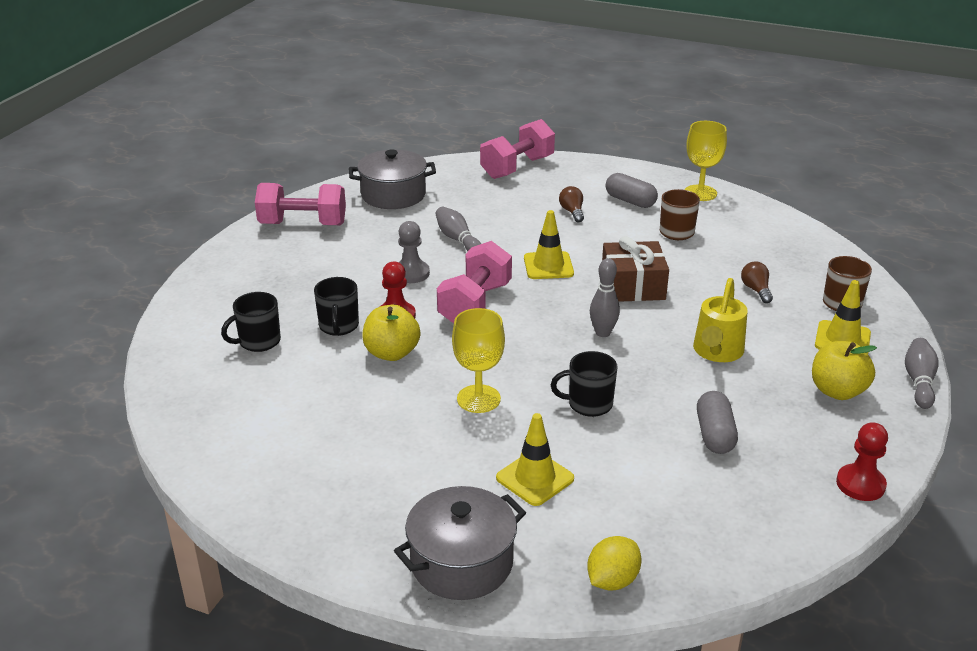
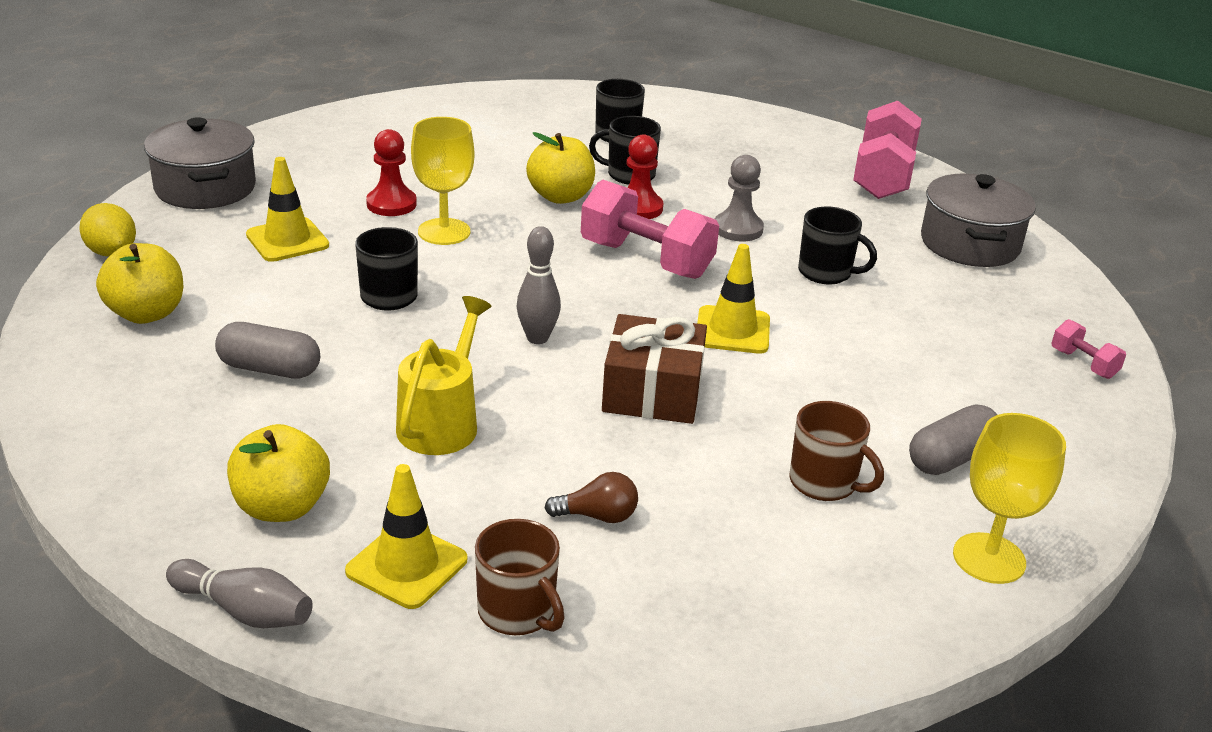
camera: 100 degrees right, 0 degrees up
grey bowling pin [435,207,481,251] -> black mug [798,206,877,284]
pink dumbbell [480,119,555,179] -> pink dumbbell [1052,319,1126,379], size x0.47
brown light bulb [559,186,584,222] -> none
yellow watering can [693,278,748,362] -> yellow watering can turned 75 degrees clockwise [396,296,492,455]
red pawn [836,422,888,501] -> red pawn moved to [366,129,417,216]
none -> yellow apple [96,243,183,324]

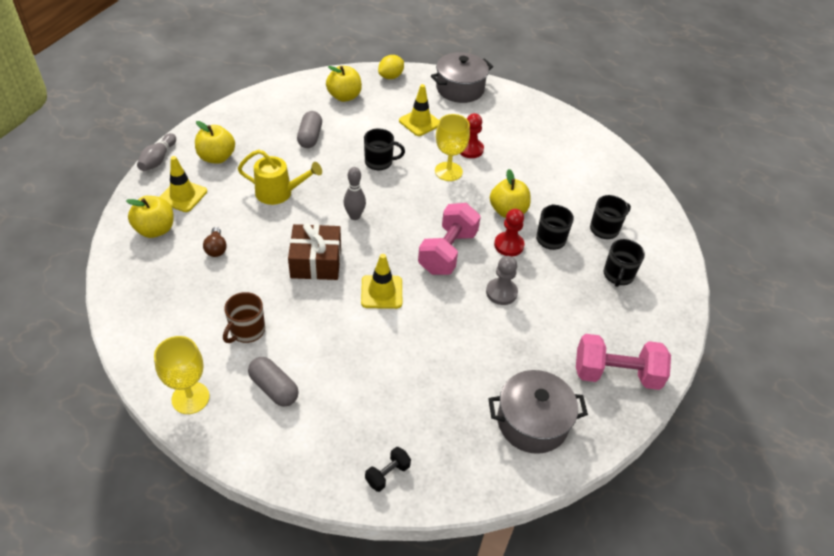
camera: 80 degrees right, 15 degrees up
brown mug [475,519,565,635] -> yellow apple [126,196,173,238]
black mug [798,206,877,284] -> black mug moved to [603,239,645,287]
pink dumbbell [1052,319,1126,379] -> black dumbbell [365,447,411,492]

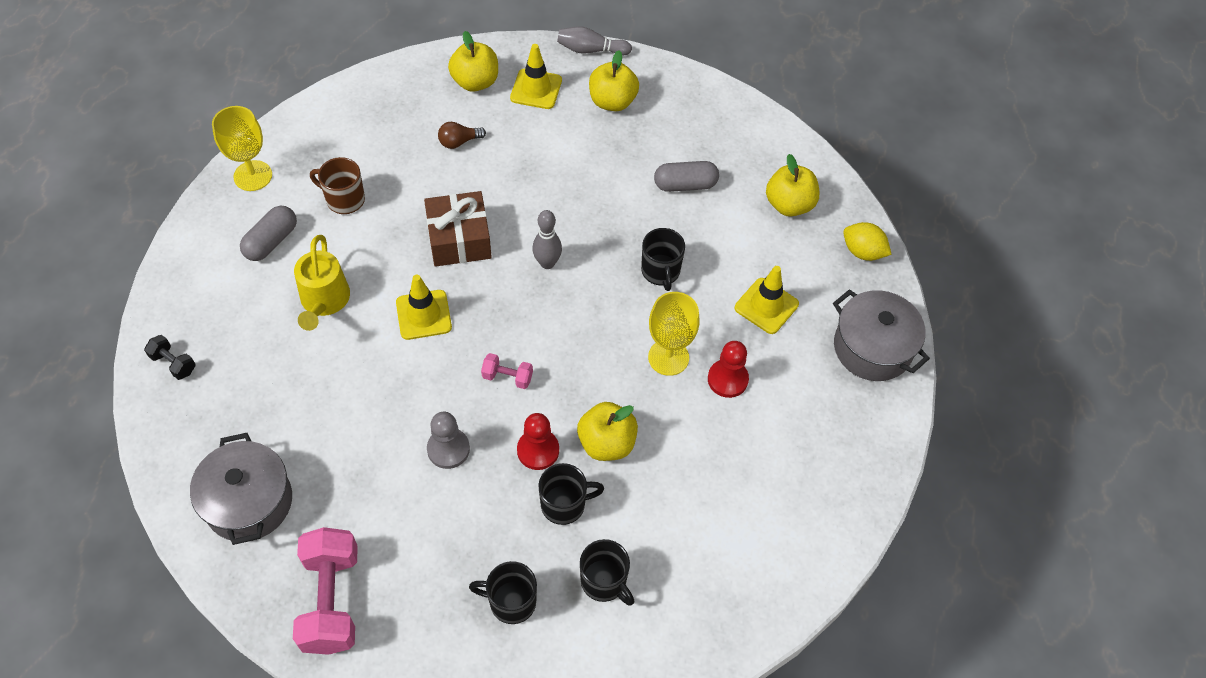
camera: 80 degrees right, 10 degrees up
yellow watering can [238,150,322,205] -> yellow watering can moved to [294,235,350,331]
pink dumbbell [418,203,481,275] -> pink dumbbell [481,353,533,389], size x0.47

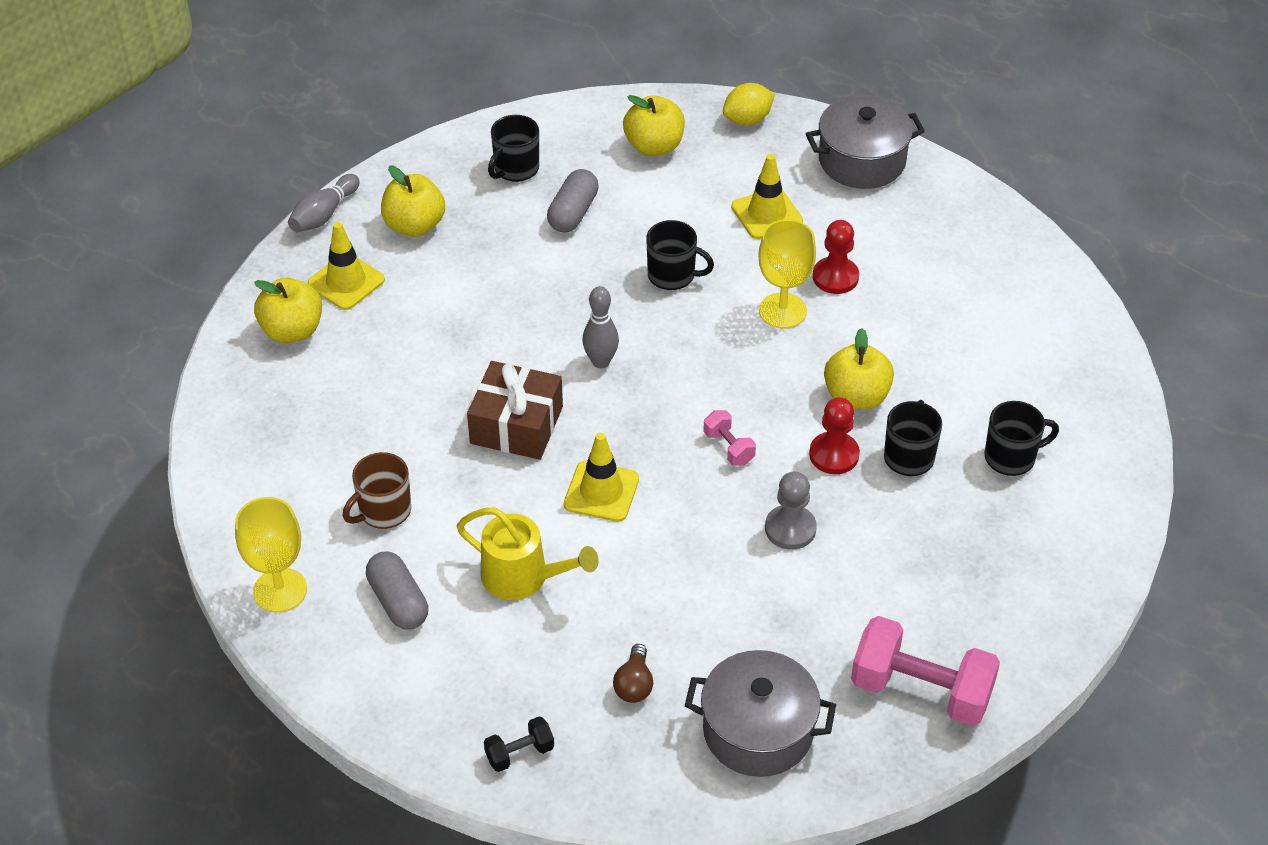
camera: 60 degrees left, 10 degrees down
brown light bulb [438,122,486,149] -> brown light bulb moved to [613,644,653,703]
black mug [469,561,537,624] -> black mug moved to [488,115,539,182]
pink dumbbell [481,353,533,389] -> pink dumbbell turned 75 degrees counterclockwise [703,410,756,466]

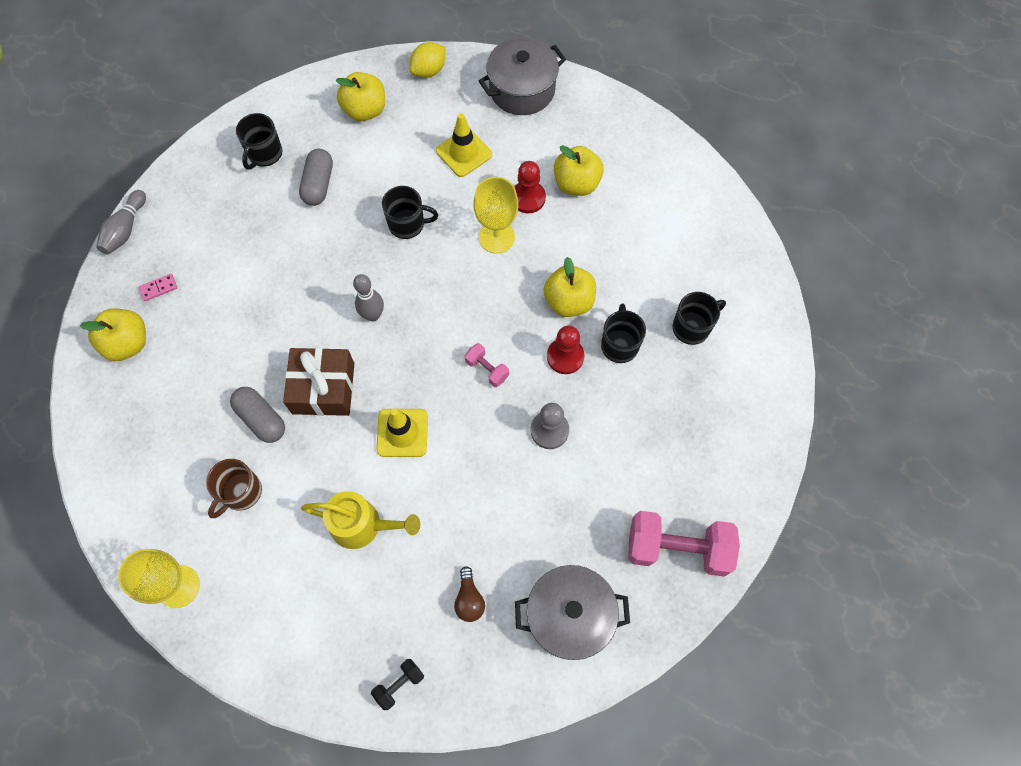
camera: 15 degrees left, 20 degrees up
yellow traffic cone [307,222,385,310] -> pink domino [139,274,177,301]
grey capsule [366,552,428,630] -> grey capsule moved to [230,387,285,443]
yellow apple [381,166,445,237] -> yellow apple moved to [554,145,604,196]

